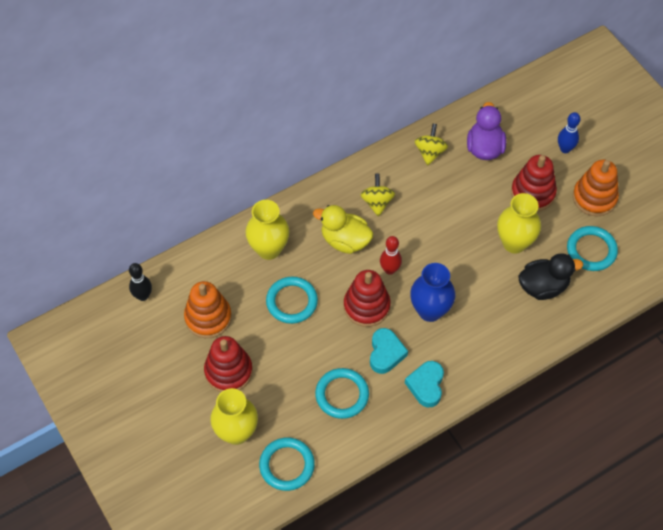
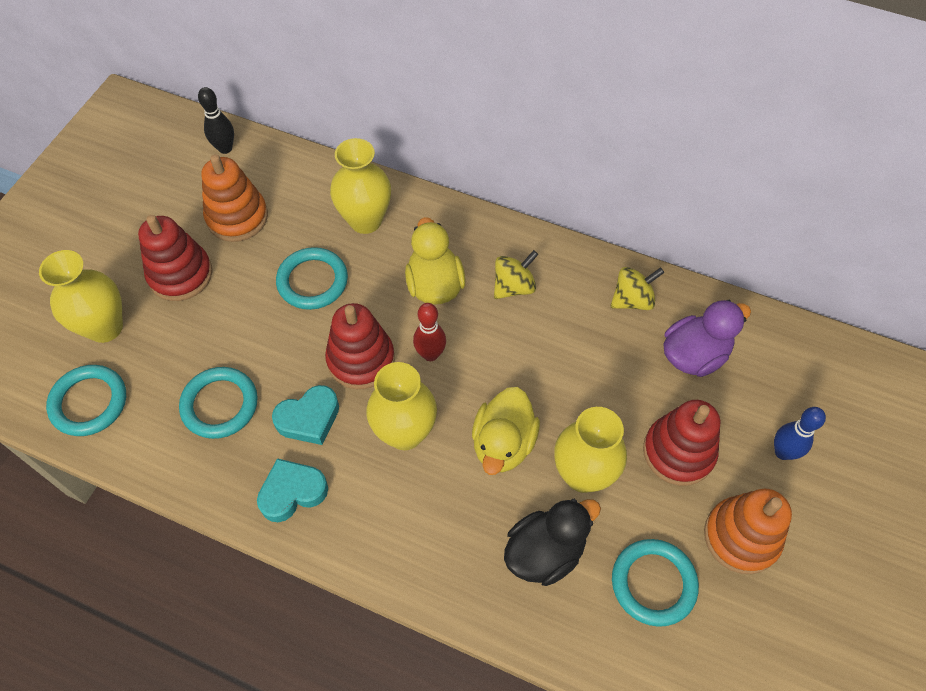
camera: 55 degrees right, 0 degrees up
blue vase [410,263,455,322] -> yellow vase [366,362,437,450]
black duck [518,253,583,300] -> black duck turned 75 degrees counterclockwise [504,499,601,586]
none -> yellow duck [472,387,540,475]

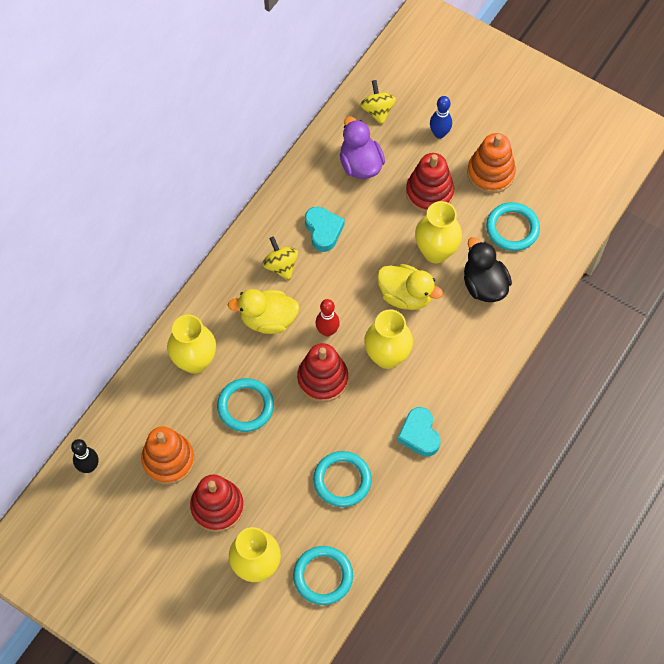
camera: 80 degrees left, 5 degrees up
turquoise heart [272,385,339,445] -> turquoise heart moved to [305,207,345,252]
yellow spinning top [611,267,664,310] -> yellow spinning top moved to [360,80,396,125]

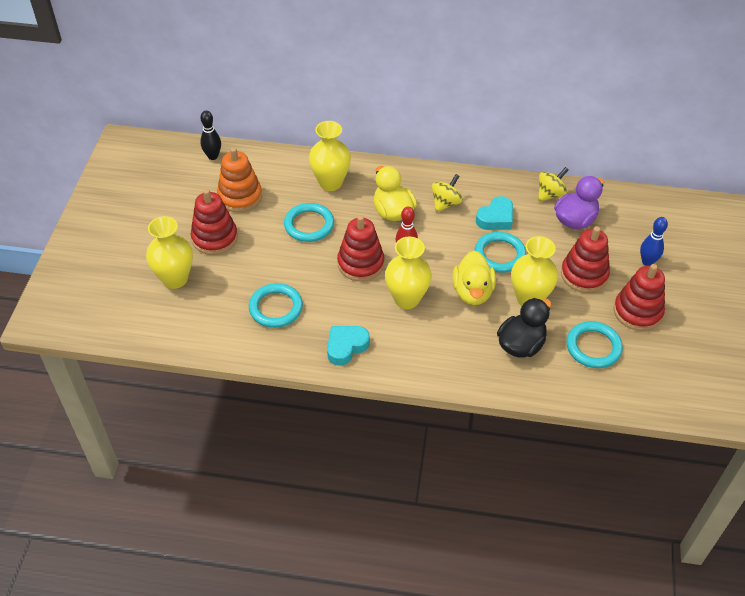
camera: 65 degrees right, 15 degrees down
turquoise ring [293,546,353,605] -> turquoise ring moved to [474,232,526,273]
yellow spinning top [360,80,396,125] -> yellow spinning top moved to [538,167,568,201]
orange stacking toy [467,133,516,193] -> red stacking toy [613,264,665,331]

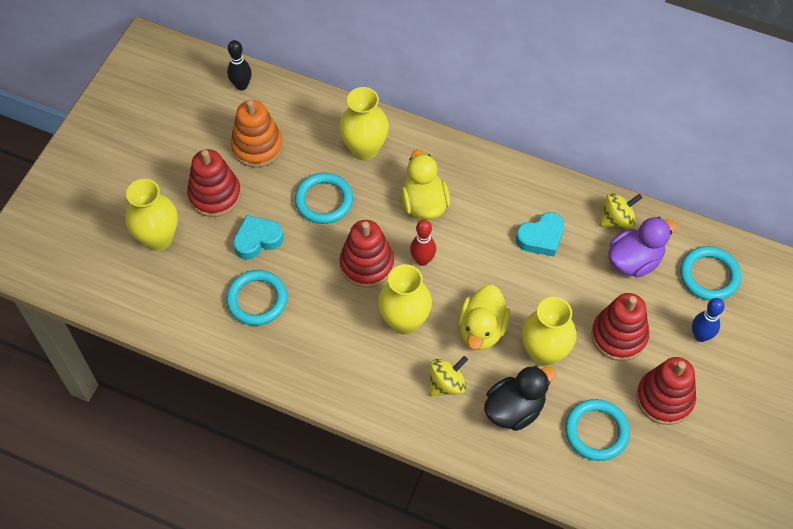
camera: 15 degrees right, 10 degrees up
turquoise heart [327,326,370,366] -> turquoise heart moved to [233,215,284,260]
yellow spinning top [432,174,462,212] -> yellow spinning top moved to [429,356,468,397]
turquoise ring [474,232,526,273] -> turquoise ring moved to [680,246,741,300]

